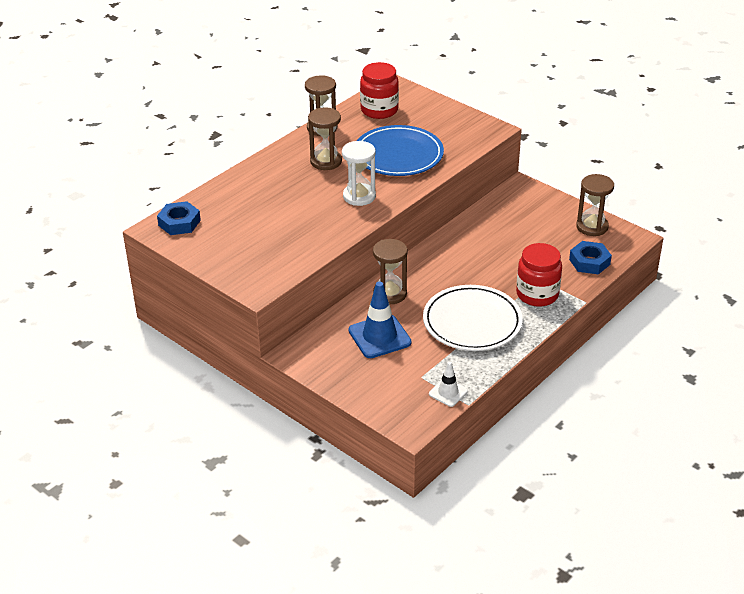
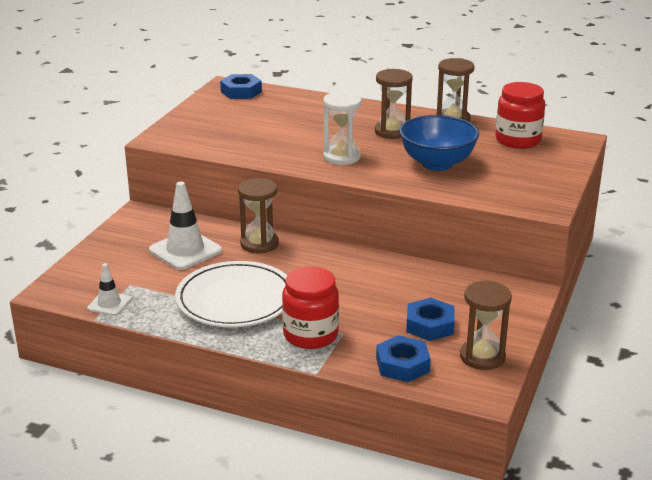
camera: 70 degrees right, 10 degrees down
blue traffic cone [348,281,411,358] -> white traffic cone [149,182,222,270]
blue plate [357,125,444,176] -> blue bowl [399,115,479,171]
none -> blue nut [406,298,455,341]

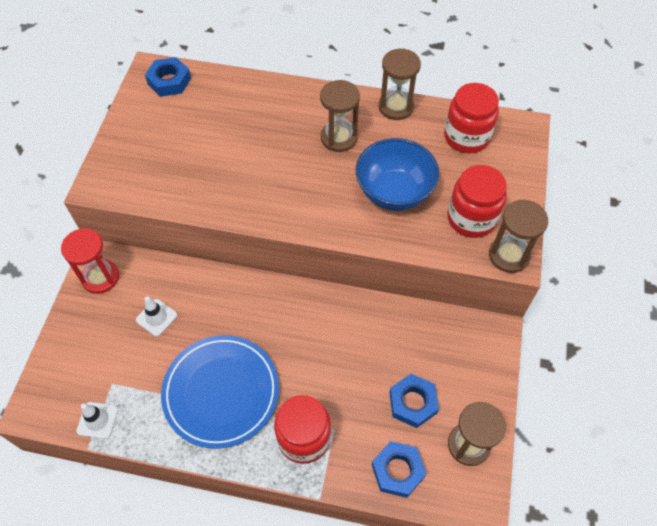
camera: 10 degrees left, 30 degrees up
white traffic cone [149,182,222,270] -> white traffic cone [136,296,177,336], size x0.57
white plate [175,261,287,327] -> blue plate [161,335,279,449]
brown hourglass [238,178,279,253] -> brown hourglass moved to [489,200,548,273]
white hourglass [323,91,362,165] -> none
none -> red hourglass [61,228,119,294]
none -> red jar [447,165,507,238]

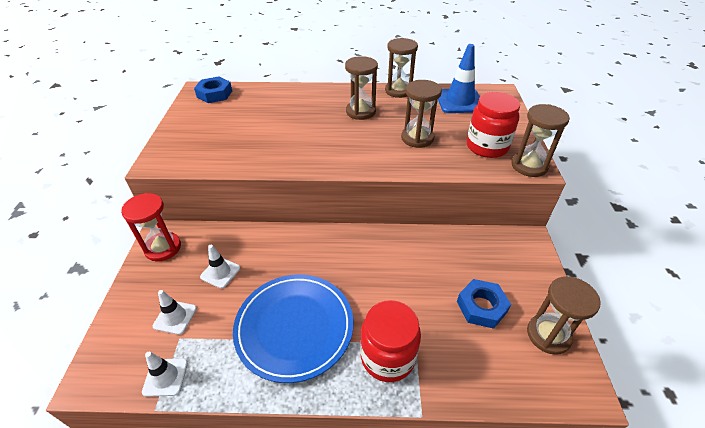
camera: 10 degrees left, 15 degrees down
blue bowl [356,138,439,211] -> brown hourglass [401,80,442,148]
blue nut [372,441,426,498] -> none
red jar [444,83,499,153] -> blue traffic cone [438,44,480,113]
none -> white traffic cone [153,290,197,335]

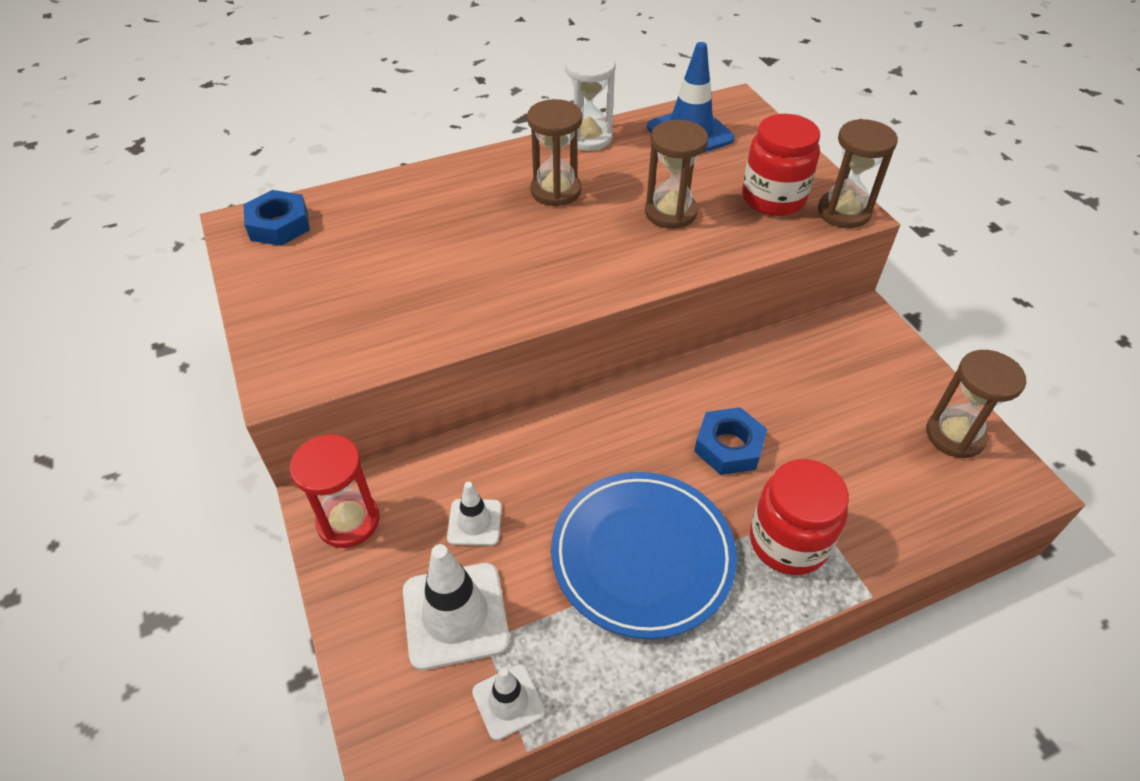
camera: 25 degrees left, 5 degrees up
white traffic cone [153,290,197,335] -> white traffic cone [403,544,510,670], size x1.77
brown hourglass [385,38,418,98] -> white hourglass [565,50,616,151]
blue nut [457,279,511,329] -> blue nut moved to [694,407,767,475]

